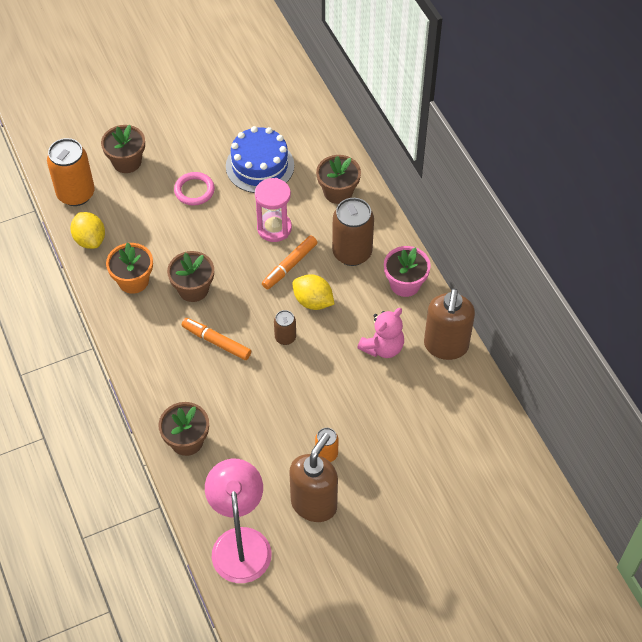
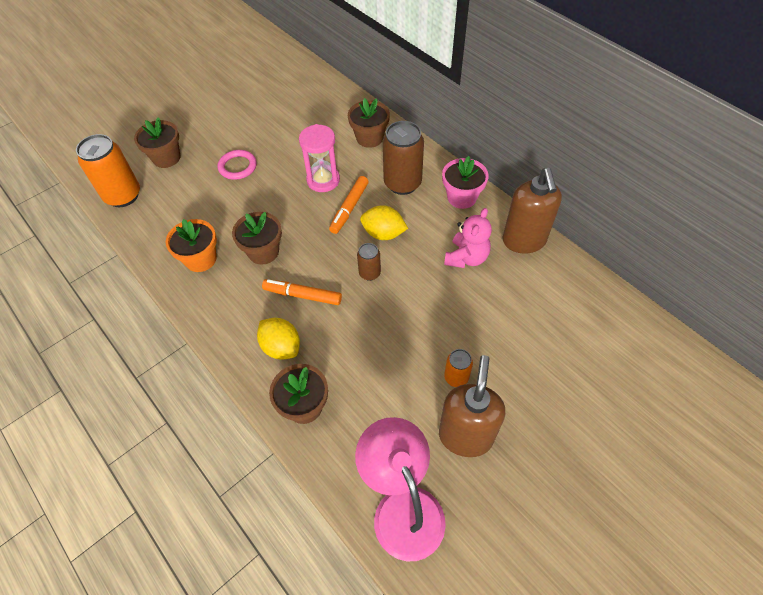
camera: 15 degrees left, 0 degrees up
yellow lemon [70,212,105,249] -> yellow lemon moved to [257,318,300,360]
blue cake [226,126,294,193] -> none

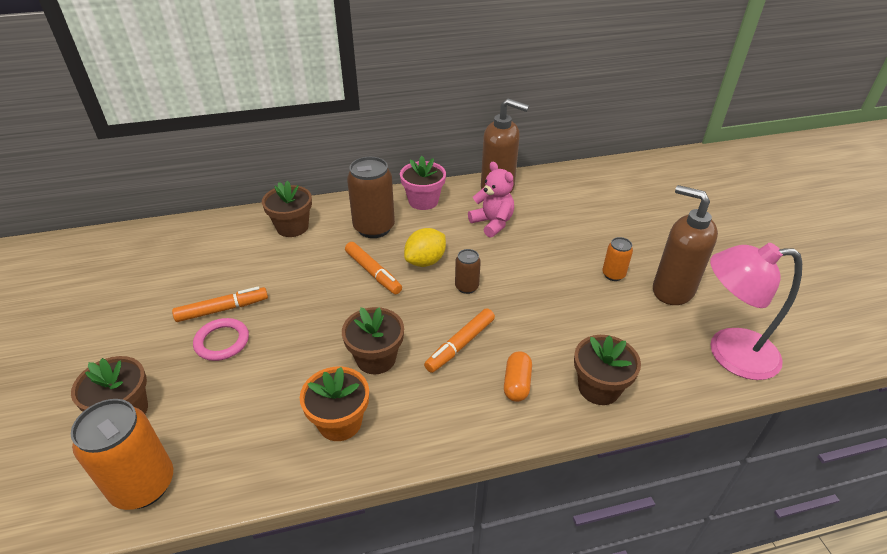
camera: 65 degrees left, 15 degrees down
yellow lemon [257,318,300,360] -> orange capsule [504,351,532,402]
pink hourglass [299,124,340,192] -> none
none -> orange marker [172,287,268,322]

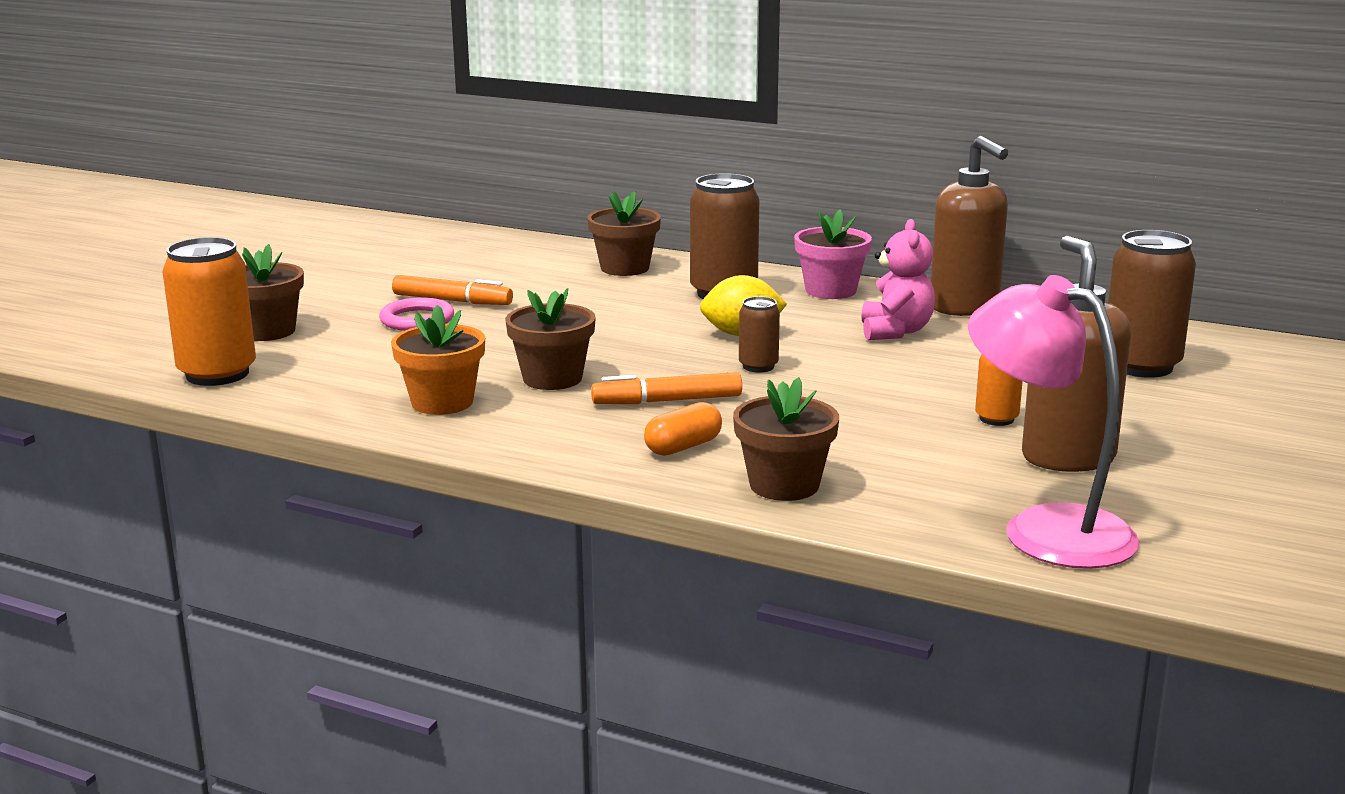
camera: 40 degrees right, 20 degrees down
orange marker [345,242,402,294] -> none
none -> brown can [1108,230,1196,378]

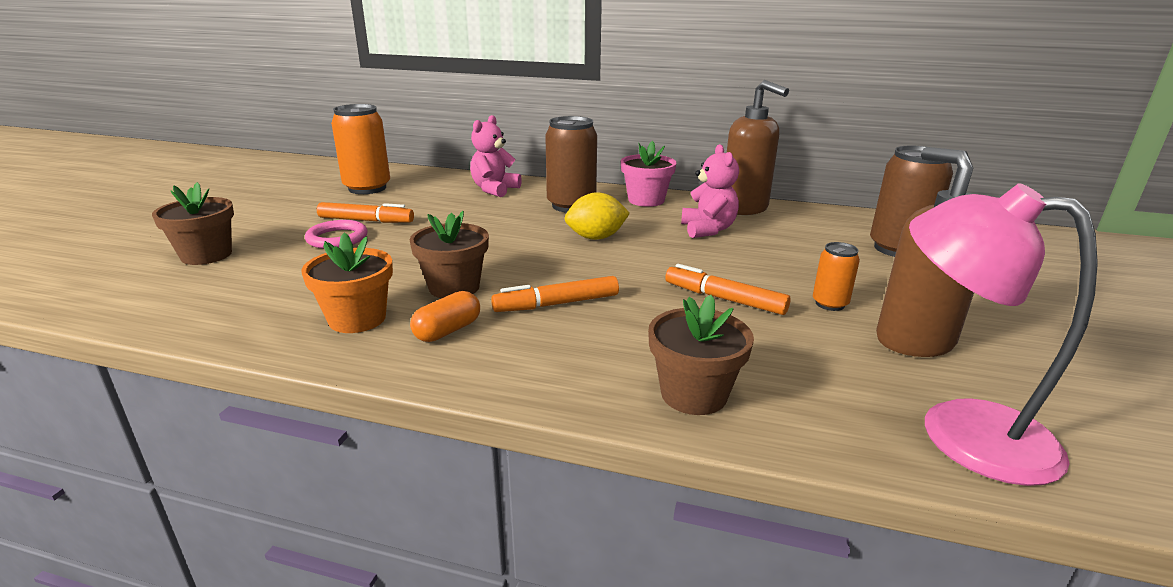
camera: 10 degrees left, 5 degrees up
orange can [163,237,256,386] -> orange can moved to [331,104,390,194]
brown flower pot [587,191,661,276] -> pink teddy bear [470,115,522,197]
orange capsule [644,402,722,456] -> orange capsule moved to [410,291,480,342]
brown can [739,296,780,372] -> none
none -> orange marker [665,264,791,315]

